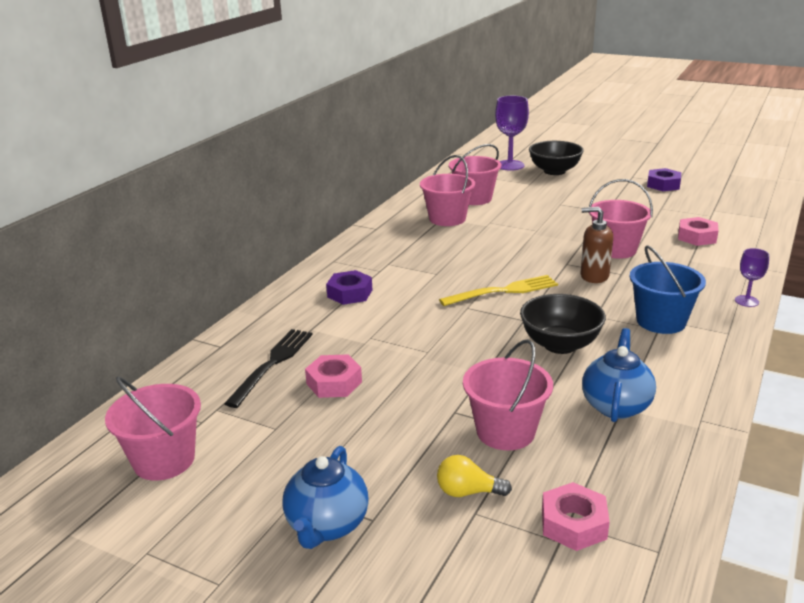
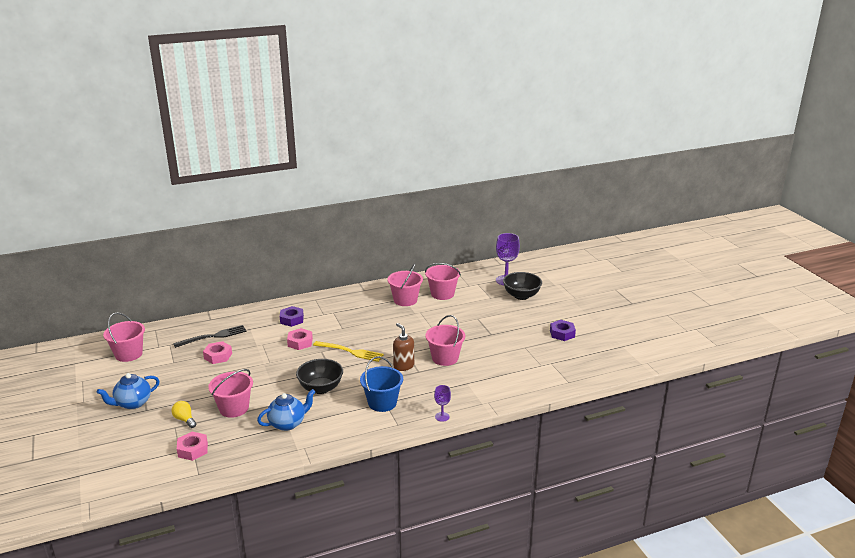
camera: 40 degrees right, 0 degrees up
pink nut [678,217,719,246] -> pink nut moved to [287,328,313,350]

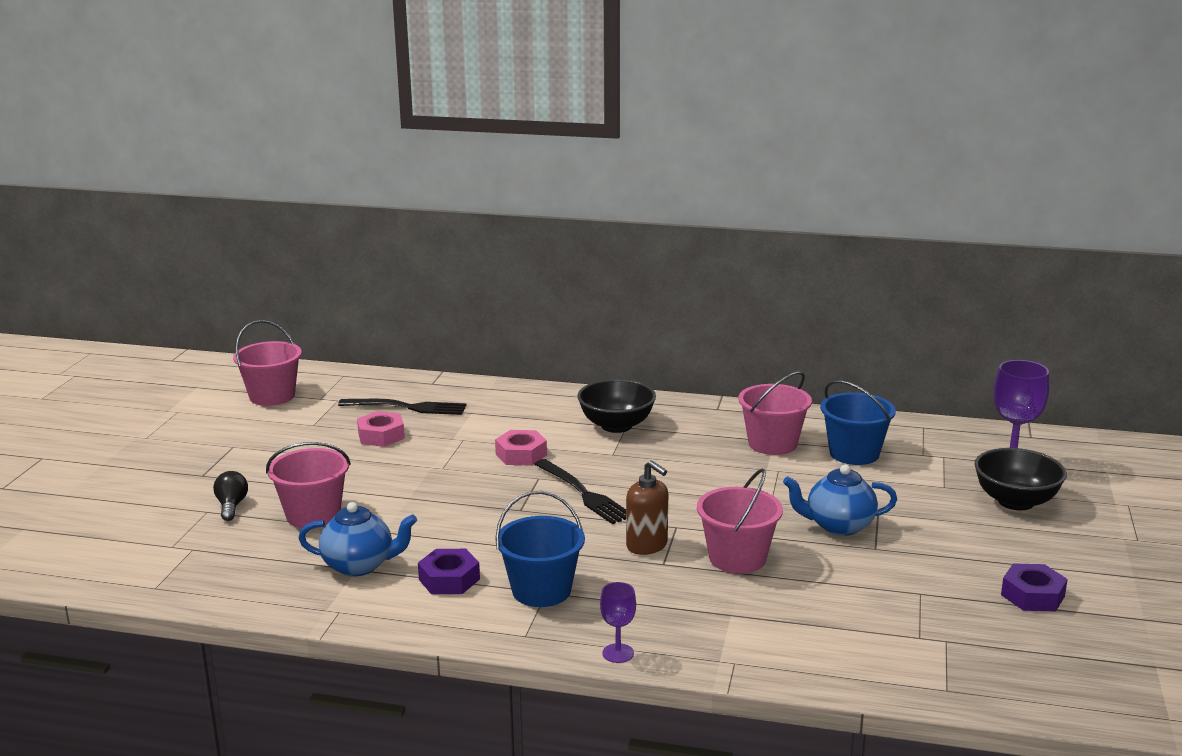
camera: 35 degrees right, 5 degrees down
blue teapot [97,373,160,409] -> blue teapot moved to [783,465,897,536]
yellow light bulb [172,401,196,428] -> black light bulb [213,471,248,521]
pink nut [177,432,208,461] -> none
purple nut [280,306,304,327] -> purple nut moved to [418,549,480,594]
black bowl [296,359,343,394] -> black bowl moved to [577,379,656,433]
yellow fork [313,341,384,362] -> black fork [535,459,626,524]
brown soap dispenser [393,323,414,371] -> brown soap dispenser turned 135 degrees clockwise [626,460,668,555]
pink bucket [425,263,461,300] -> blue bucket [820,380,896,465]

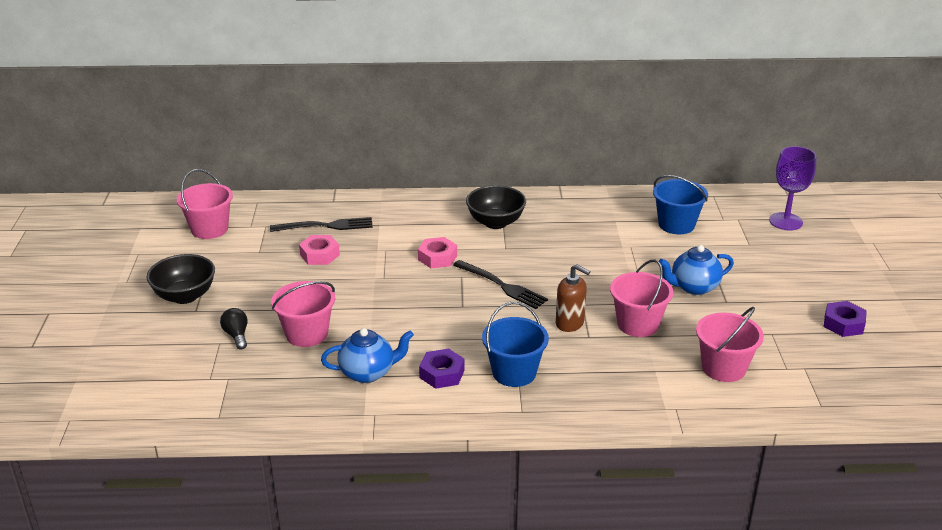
camera: 15 degrees left, 10 degrees up
purple goblet [600,582,636,663] -> none
pink bucket [738,371,812,455] -> pink bucket moved to [696,307,764,382]
black bowl [974,448,1067,510] -> black bowl moved to [146,254,215,304]

